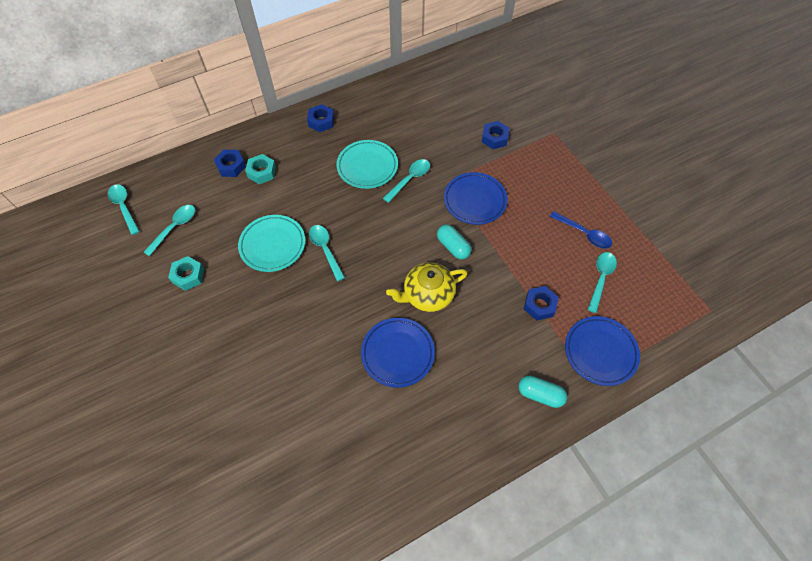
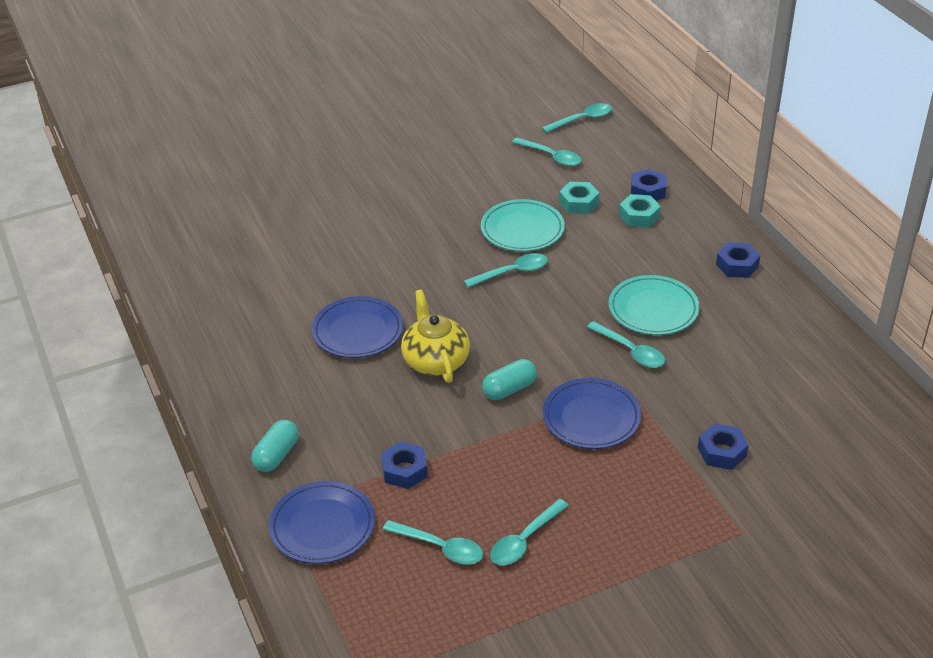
camera: 95 degrees right, 20 degrees down
turquoise nut [168,256,204,291] -> turquoise nut moved to [559,182,600,214]
blue spoon [549,211,612,249] -> turquoise spoon [490,499,569,565]

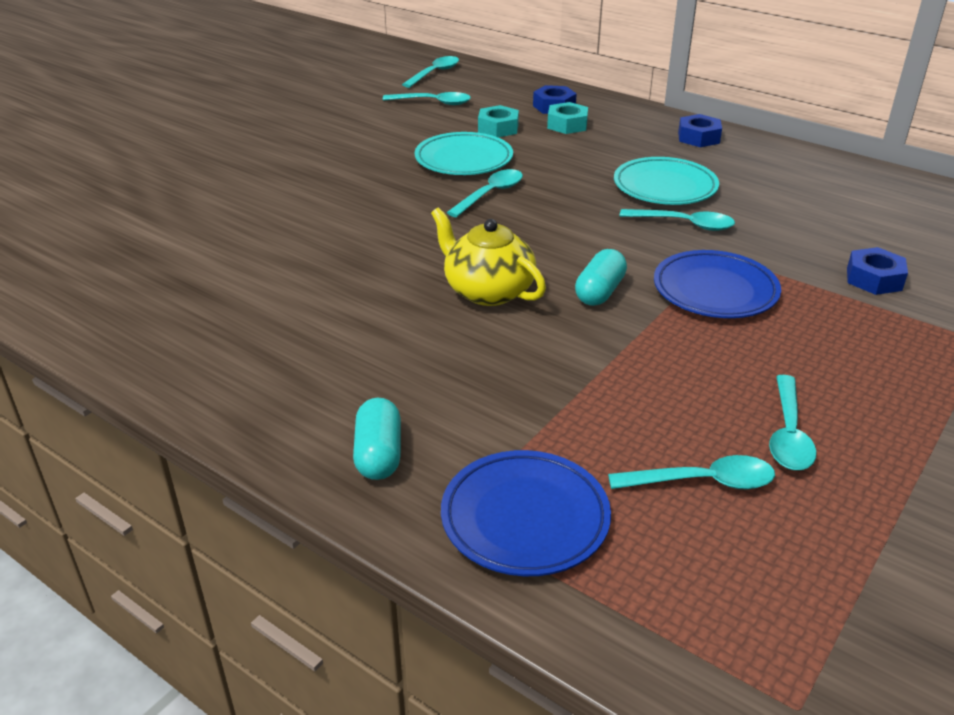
camera: 30 degrees left, 5 degrees down
blue plate [312,296,403,358] -> none
blue nut [381,441,428,489] -> none

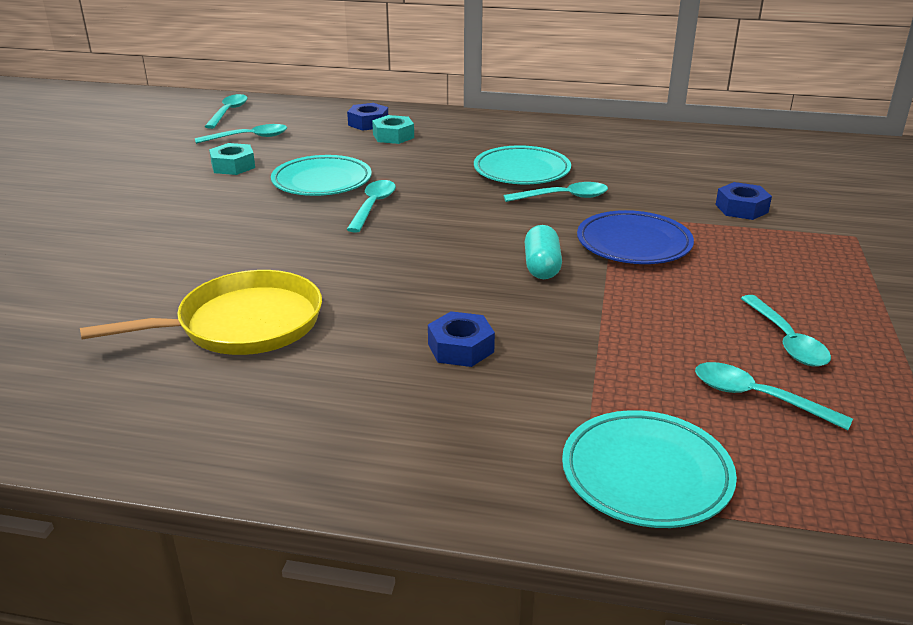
camera: 25 degrees left, 5 degrees down
turquoise capsule [353,398,401,480] -> none
yellow teapot [431,208,546,306] -> none
blue plate [441,450,611,576] -> turquoise plate [562,410,737,528]
turquoise nut [478,105,519,137] -> turquoise nut moved to [209,143,255,175]
turquoise spoon [608,455,775,489] -> turquoise spoon turned 120 degrees counterclockwise [695,362,853,430]
blue nut [678,114,722,147] -> blue nut moved to [428,311,495,367]
none -> yellow pan [80,270,322,355]

